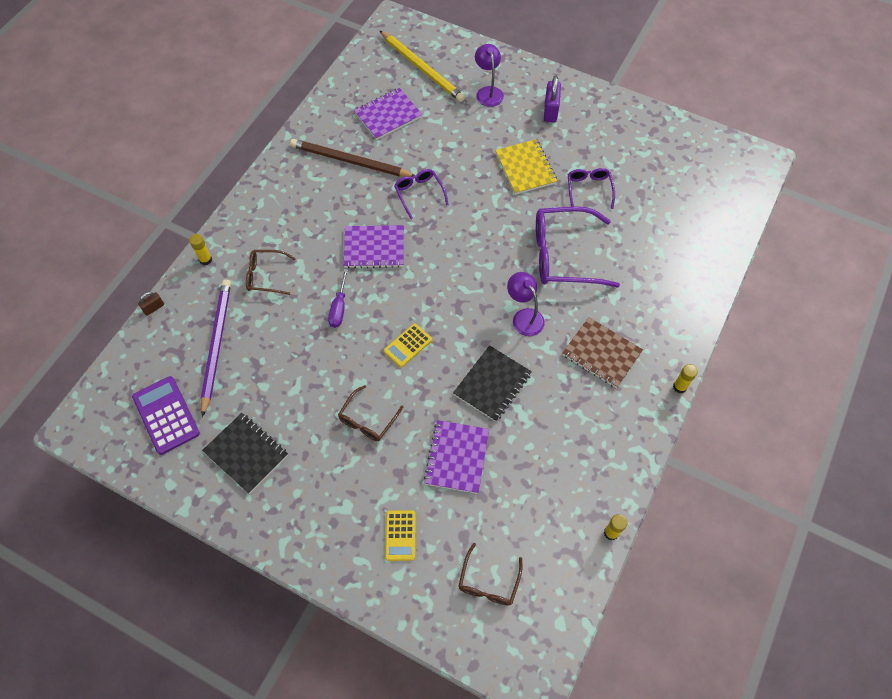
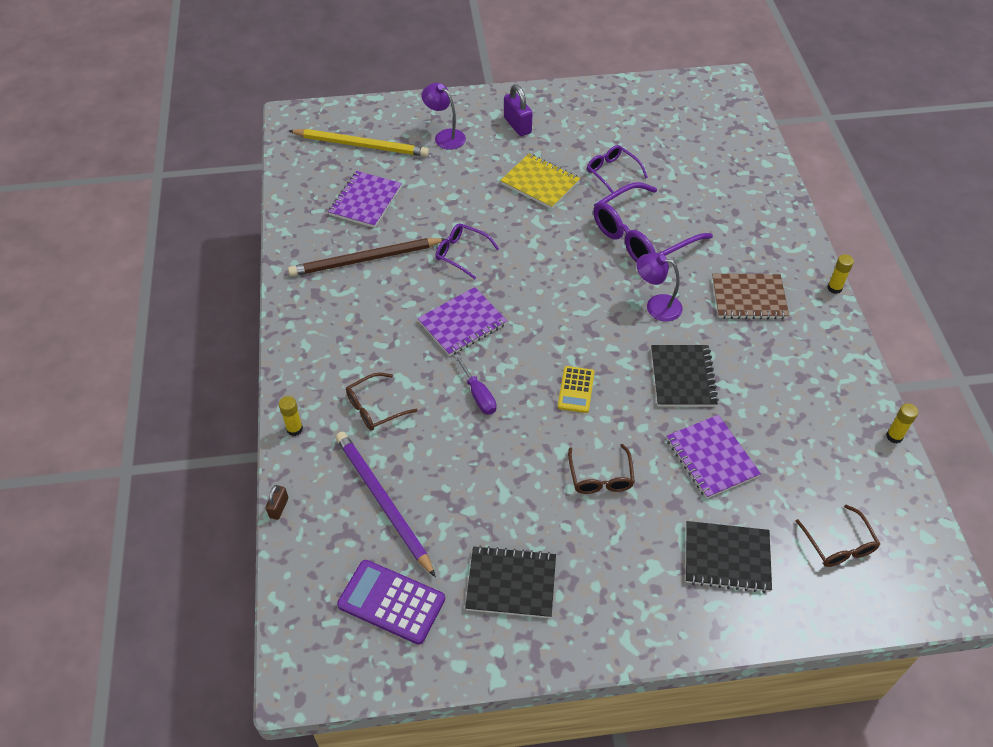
camera: 35 degrees left, 10 degrees down
yellow calculator [385,510,416,561] -> black notebook [686,521,772,593]

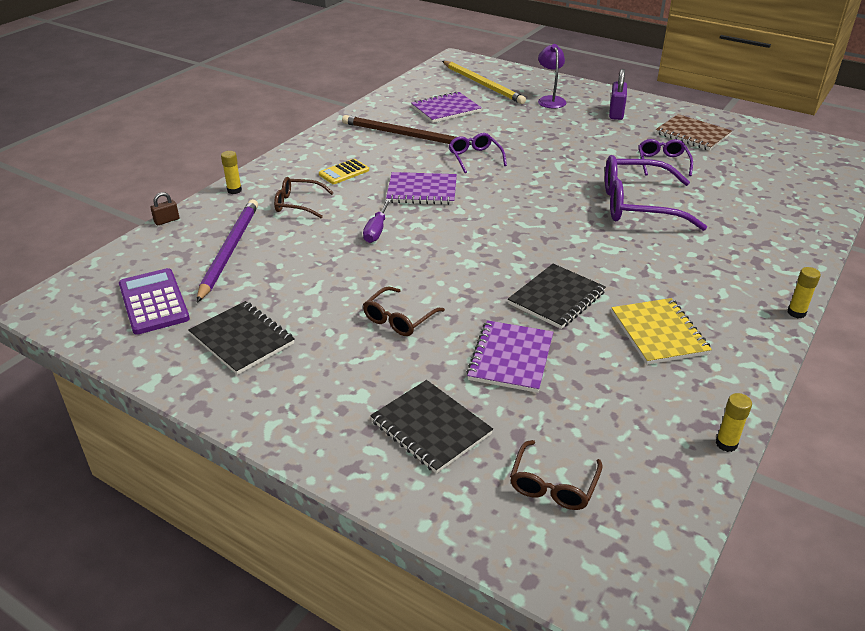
camera: 40 degrees right, 15 degrees down
yellow notebook [500,153,580,209] -> yellow notebook moved to [611,298,712,365]
yellow calculator [558,366,594,413] -> yellow calculator moved to [319,159,369,184]
purple lamp [637,253,683,321] -> none
brown notebook [712,274,789,320] -> brown notebook moved to [656,114,732,151]

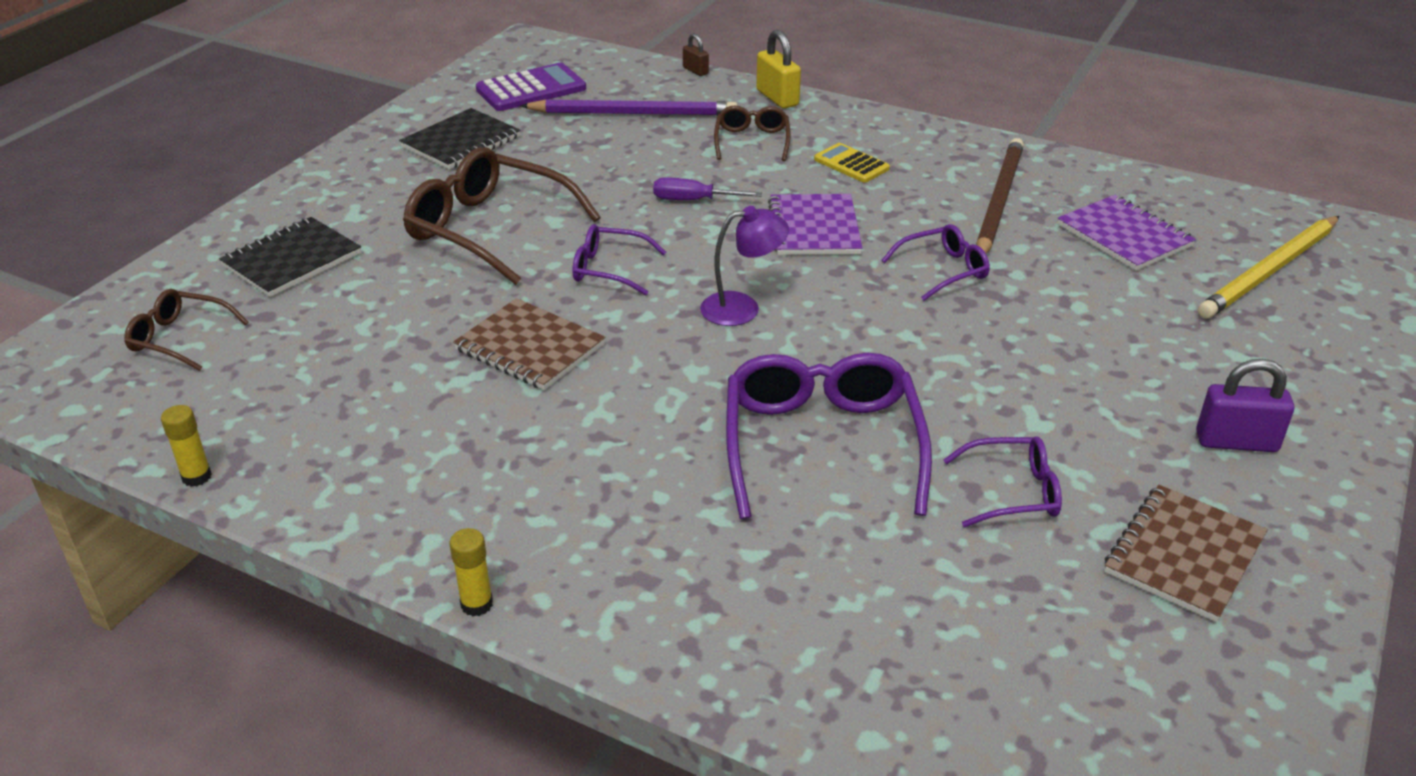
camera: 85 degrees right, 0 degrees up
yellow glue stick [221,151,242,194] -> yellow padlock [756,30,801,109]
brown glasses [363,286,445,336] -> brown glasses [403,147,600,285], size x1.87
purple notebook [466,320,553,393] -> none
black notebook [508,264,606,329] -> brown notebook [453,298,605,390]
purple lamp [538,44,566,108] -> purple lamp moved to [700,206,789,326]
yellow notebook [611,298,712,365] -> none
none -> purple glasses [572,224,666,296]

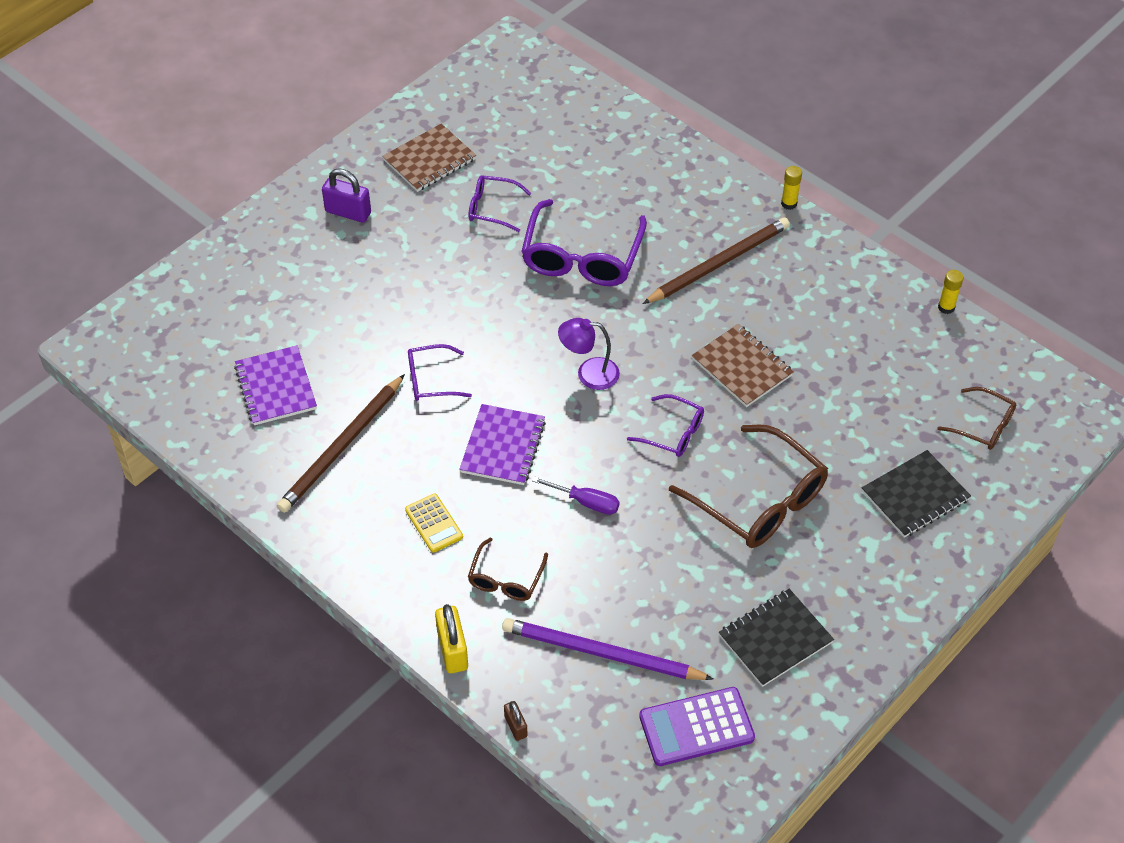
camera: 165 degrees left, 15 degrees up
yellow pencil [1198,216,1339,319] -> none
none -> brown pencil [643,217,790,304]

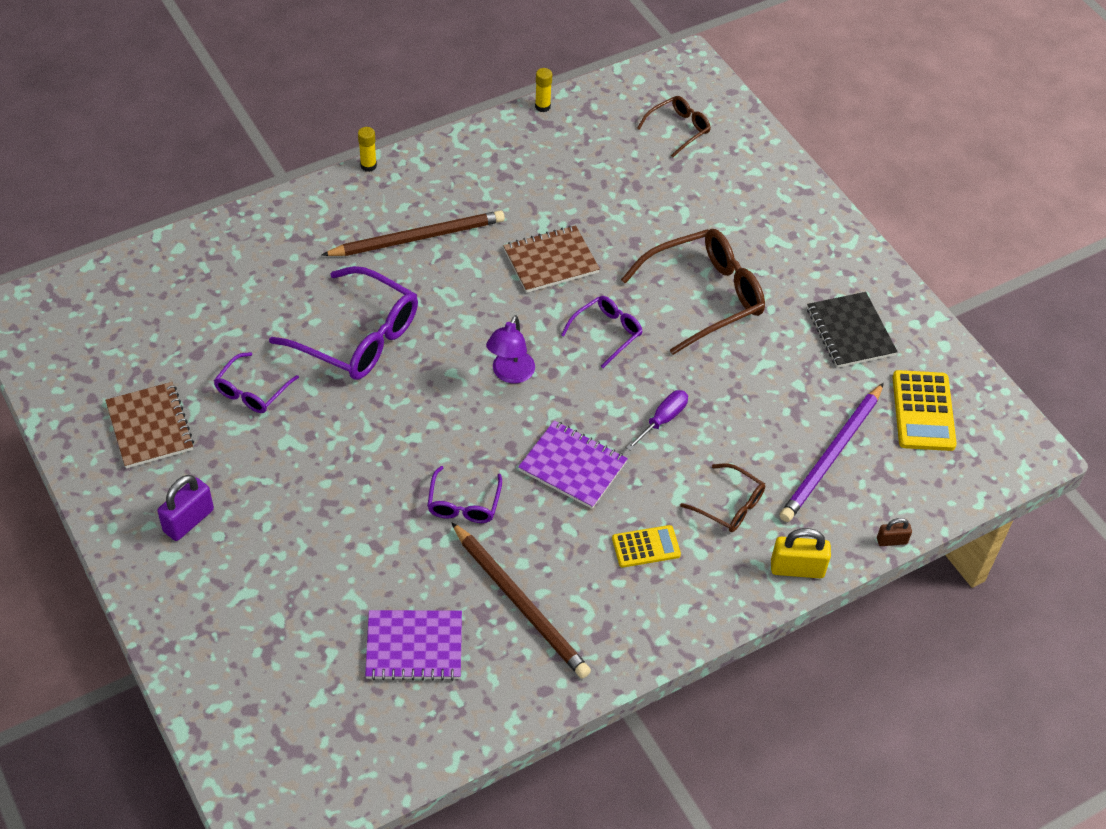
camera: 75 degrees left, 0 degrees up
purple calculator [639,687,755,766] -> yellow calculator [892,370,957,451]
brown pencil [643,217,790,304] -> brown pencil turned 90 degrees clockwise [322,210,505,256]
black notebook [862,450,971,538] -> none

